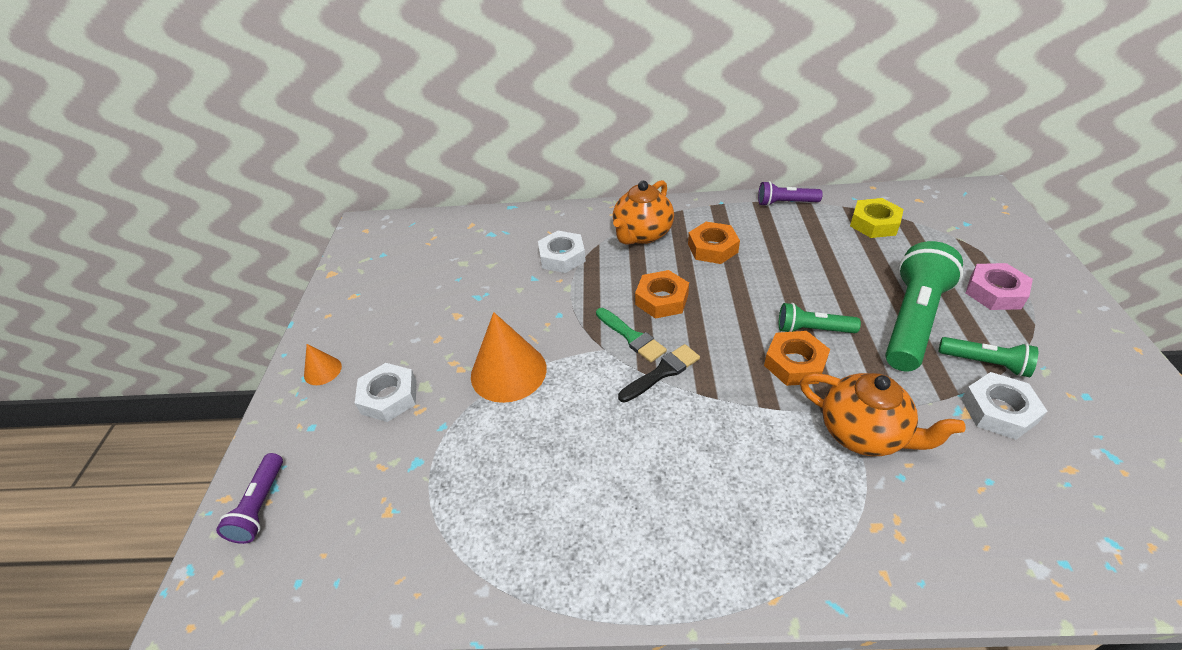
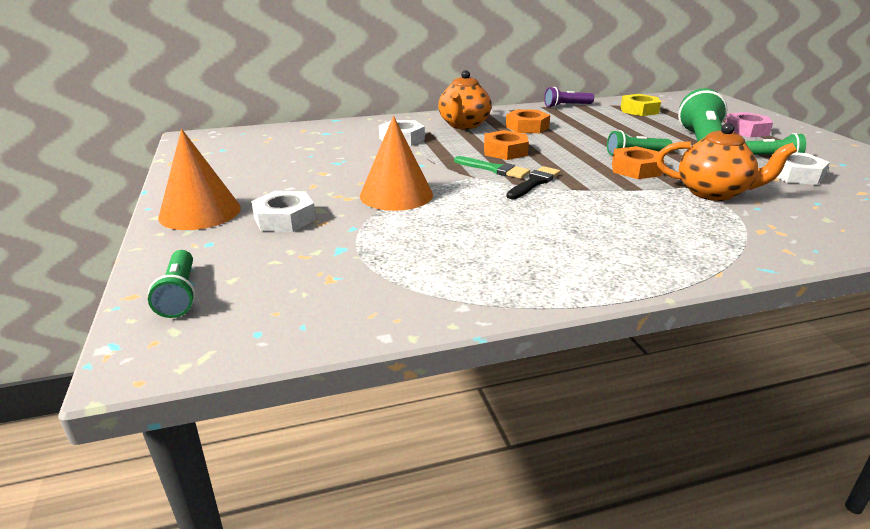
camera: 20 degrees left, 15 degrees down
purple flashlight [216,453,283,544] -> green flashlight [148,250,196,318]
orange cone [304,344,342,385] -> orange cone [158,129,241,230], size x2.01

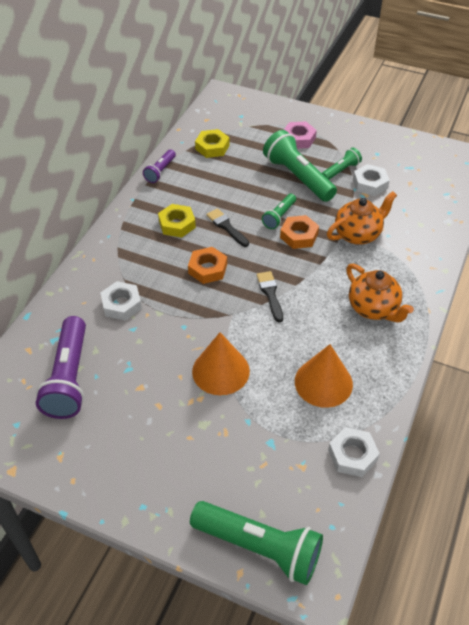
camera: 50 degrees left, 20 degrees up
green flashlight [148,250,196,318] -> green flashlight [190,501,323,585], size x1.90
orange cone [158,129,241,230] -> orange cone moved to [295,344,353,408]
white nut [251,191,316,232] -> white nut moved to [328,427,380,477]
orange teapot [438,70,492,129] -> orange teapot moved to [346,264,414,322]
green brush [454,156,530,179] -> none
orange nut [506,109,550,133] -> yellow nut [158,204,196,238]
none -> purple flashlight [36,316,86,419]
none -> black brush [206,208,249,247]

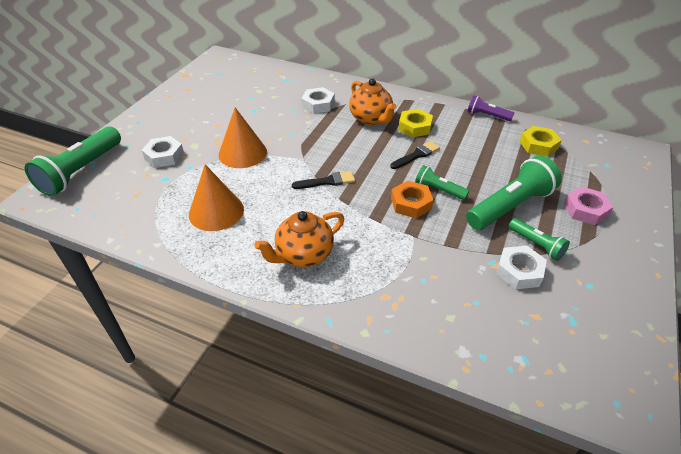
camera: 90 degrees right, 5 degrees down
purple flashlight [36,316,86,419] -> none
orange nut [188,247,227,284] -> none
orange teapot [327,191,397,245] -> orange teapot moved to [349,78,397,125]
white nut [328,427,380,477] -> white nut moved to [142,136,184,168]

